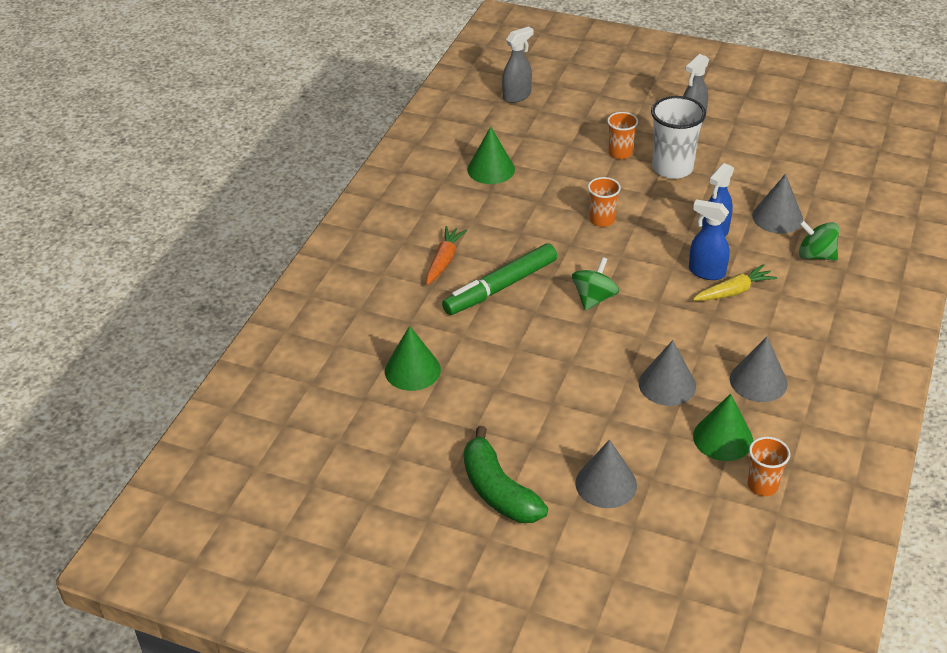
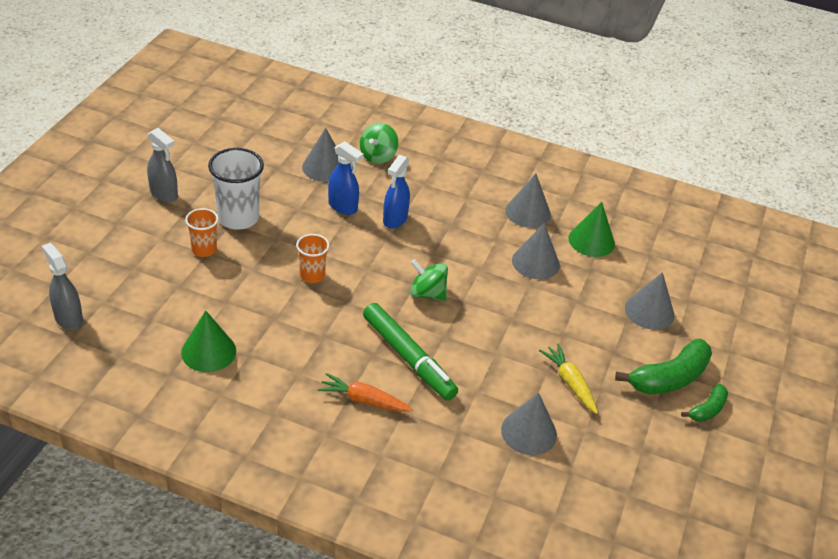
camera: 95 degrees left, 0 degrees up
green cone [385,326,441,391] -> grey cone [501,393,557,455]
yellow carrot [692,264,777,301] -> yellow carrot moved to [539,344,598,414]
orange cup [747,437,790,496] -> none
none -> green banana [681,384,728,422]

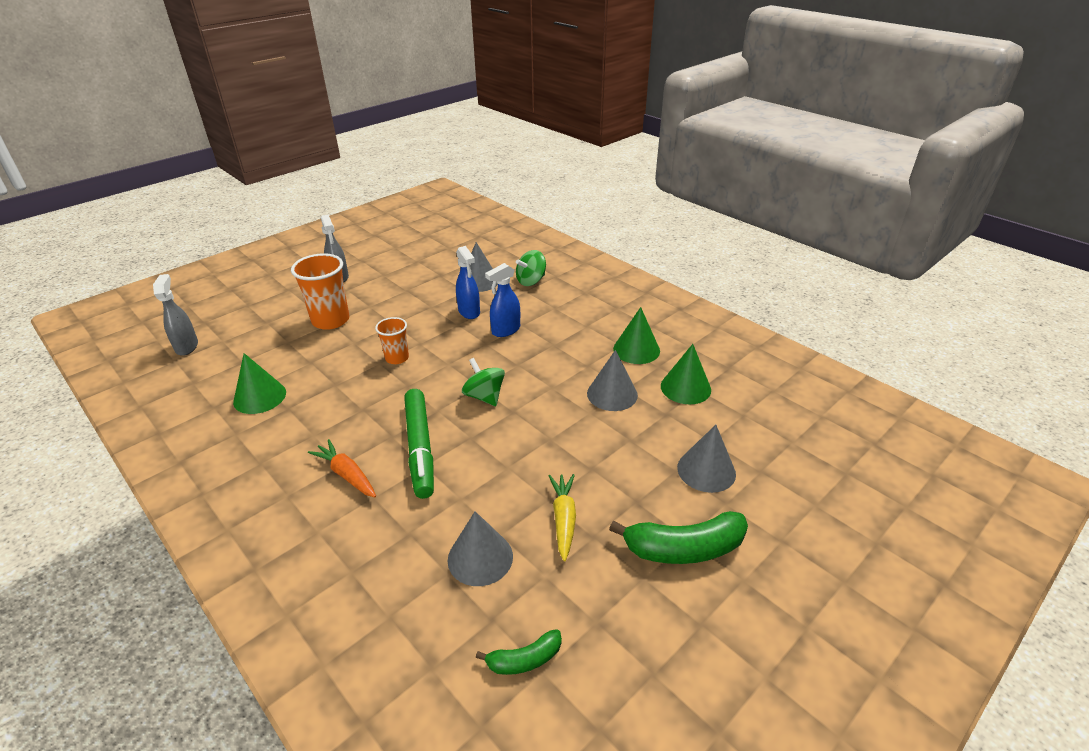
camera: 30 degrees right, 5 degrees down
orange cup [185,208,219,257] -> orange cup [291,253,349,330], size x1.71
white cup [208,148,264,230] -> none
grey cone [506,174,551,228] -> green cone [613,307,660,364]
green banana [681,384,728,422] -> green banana moved to [476,629,562,675]

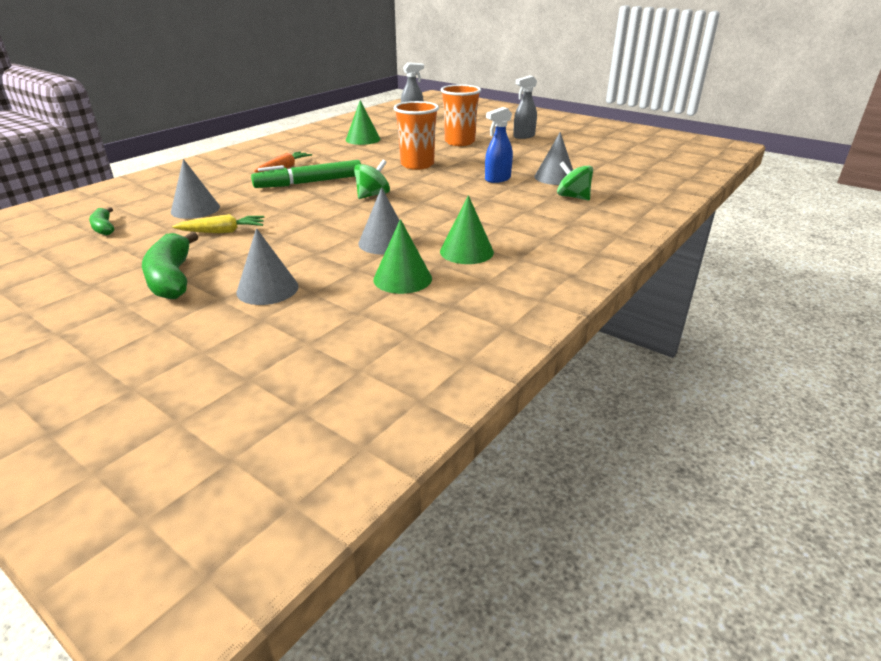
camera: 80 degrees right, 5 degrees down
orange cup [375,317,409,364] -> orange cup [393,101,439,170], size x1.71
blue spray bottle [485,263,520,337] -> none

